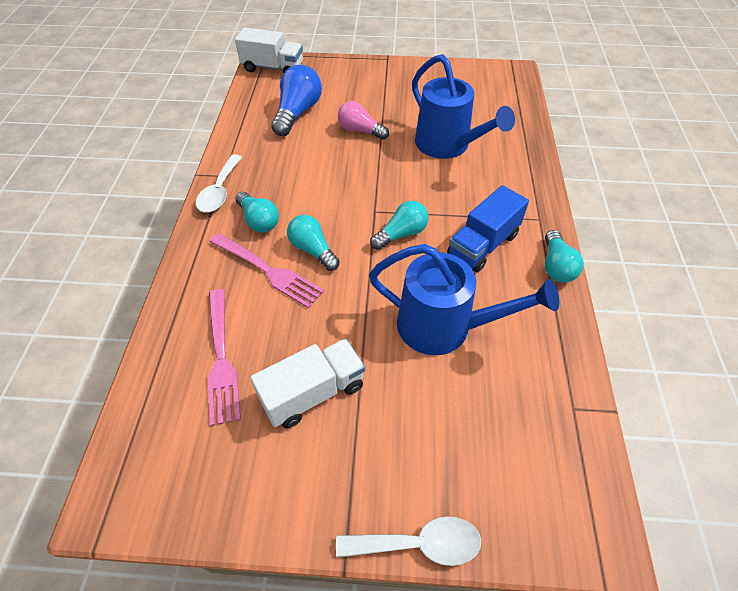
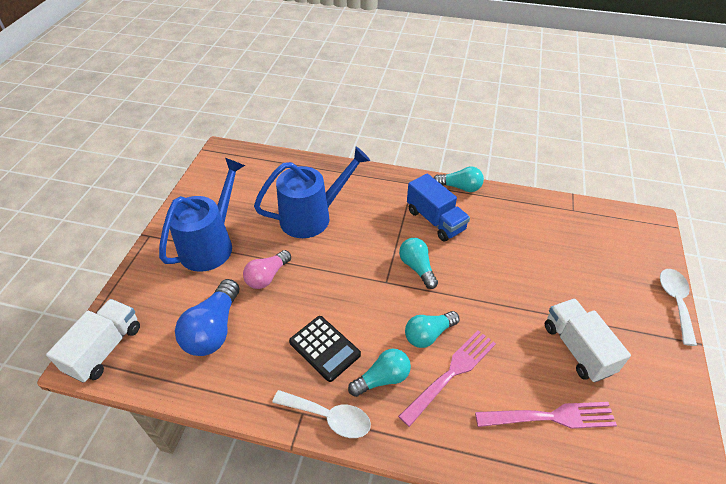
camera: 80 degrees left, 5 degrees down
blue light bulb [271,65,322,136] -> blue light bulb turned 105 degrees counterclockwise [175,279,239,356]
blue watering can [369,244,559,355] -> blue watering can moved to [159,158,245,272]
none -> black calculator [289,316,361,382]

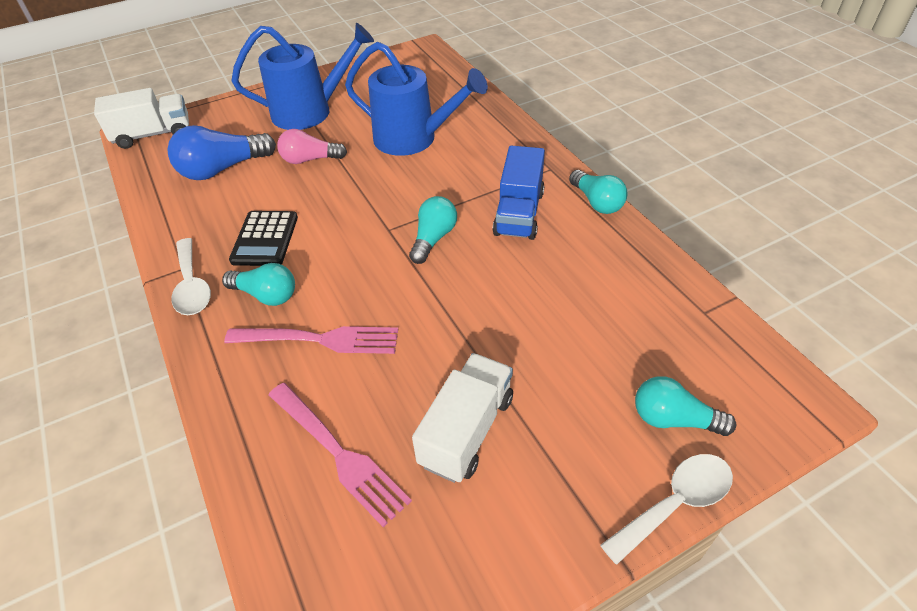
camera: 50 degrees right, 0 degrees up
turquoise light bulb [405,311,460,348] -> turquoise light bulb moved to [635,376,736,436]

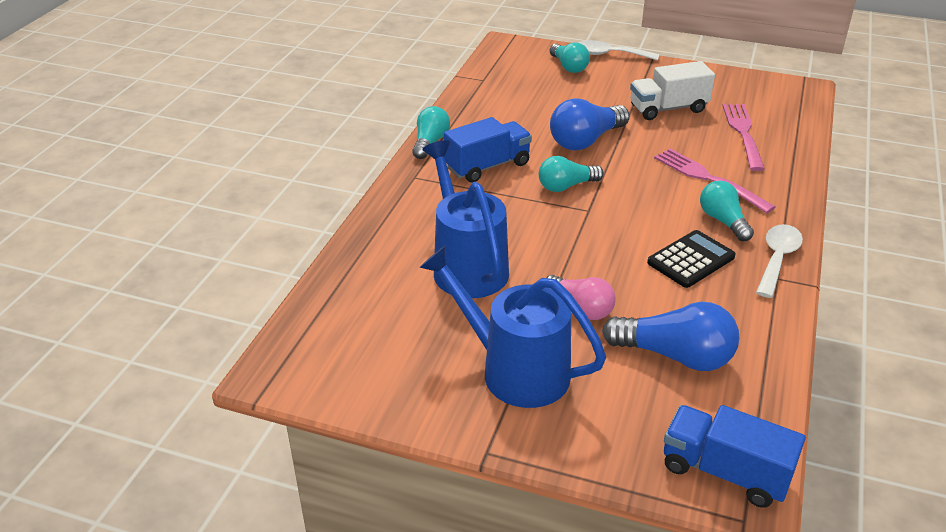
camera: 135 degrees left, 10 degrees down
white truck [94,88,189,149] -> blue truck [664,405,806,508]
none -> blue light bulb [550,98,630,150]

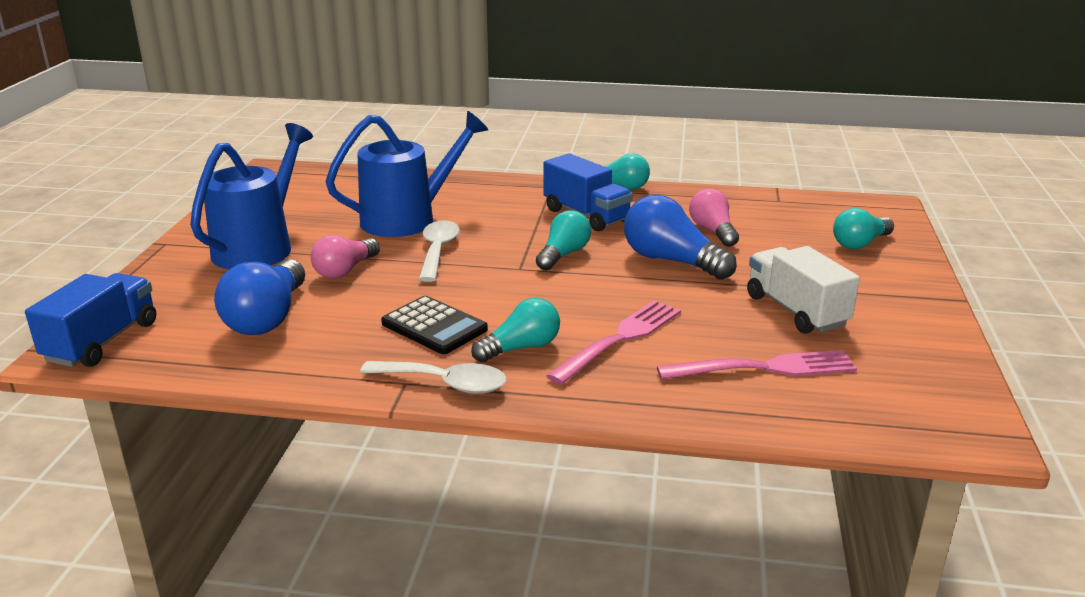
camera: 80 degrees right, 10 degrees down
turquoise light bulb [539,156,604,192] -> turquoise light bulb turned 60 degrees clockwise [536,210,591,270]
white spoon [578,40,659,61] -> white spoon moved to [419,220,460,282]
none -> pink light bulb [689,189,739,247]

